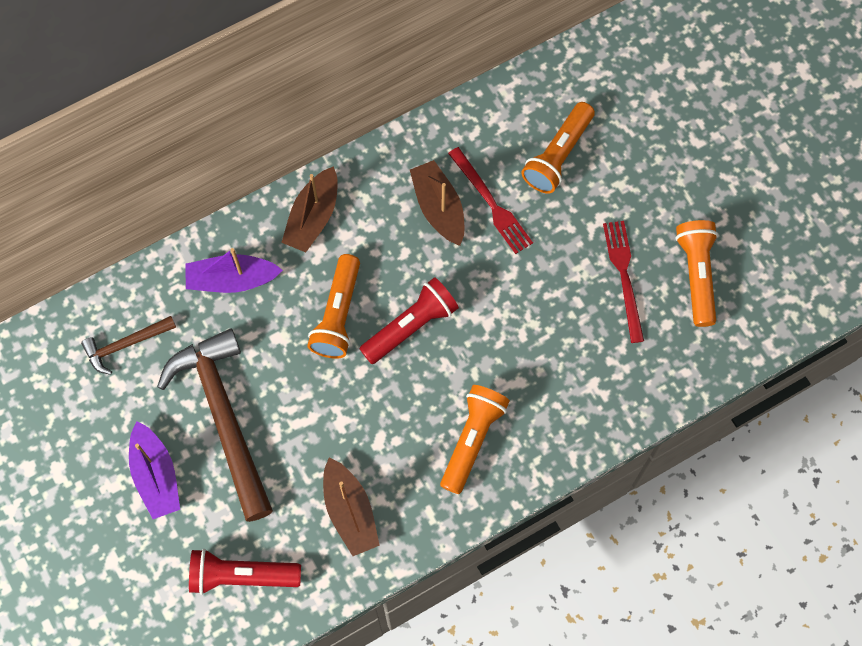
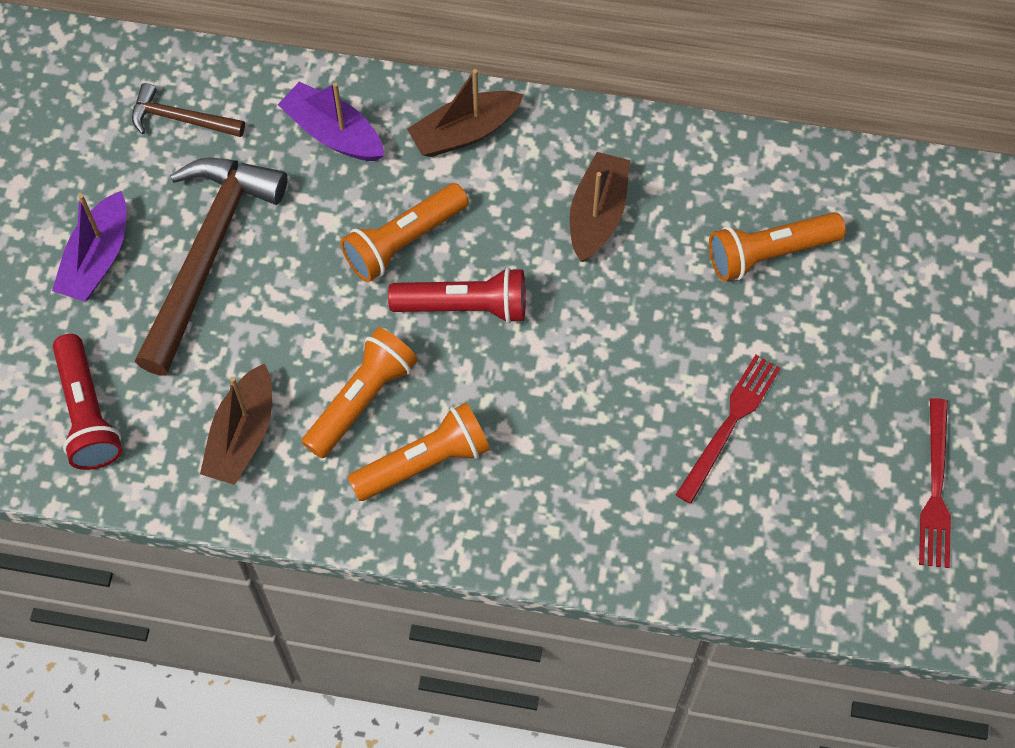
camera: 40 degrees right, 5 degrees down
red flashlight [189,549,301,595] -> red flashlight turned 150 degrees counterclockwise [53,334,122,470]
red fork [448,147,533,254] -> red fork moved to [919,398,951,568]
orange flashlight [675,220,718,327] -> orange flashlight moved to [302,328,418,458]

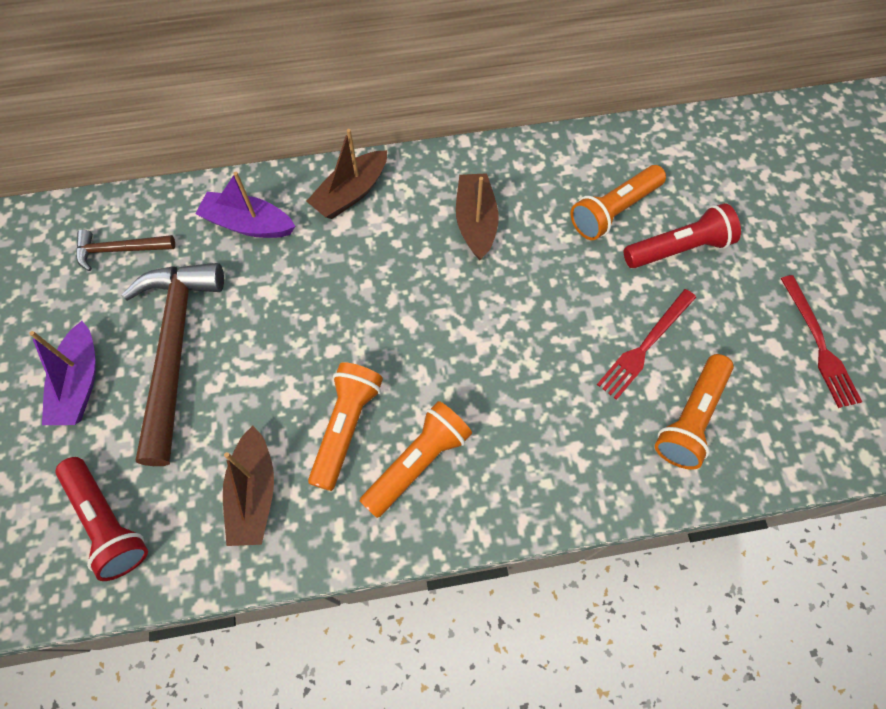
camera: 20 degrees left, 0 degrees up
orange flashlight [340,183,469,282] -> orange flashlight moved to [655,354,734,470]
red flashlight [388,267,526,323] -> red flashlight moved to [624,203,741,268]
red fork [676,355,781,504] -> red fork turned 150 degrees counterclockwise [597,289,696,400]

